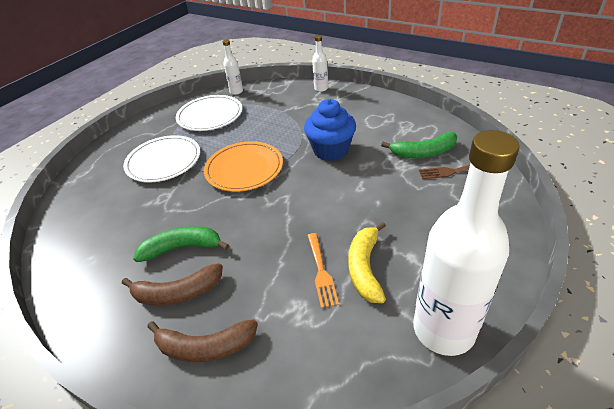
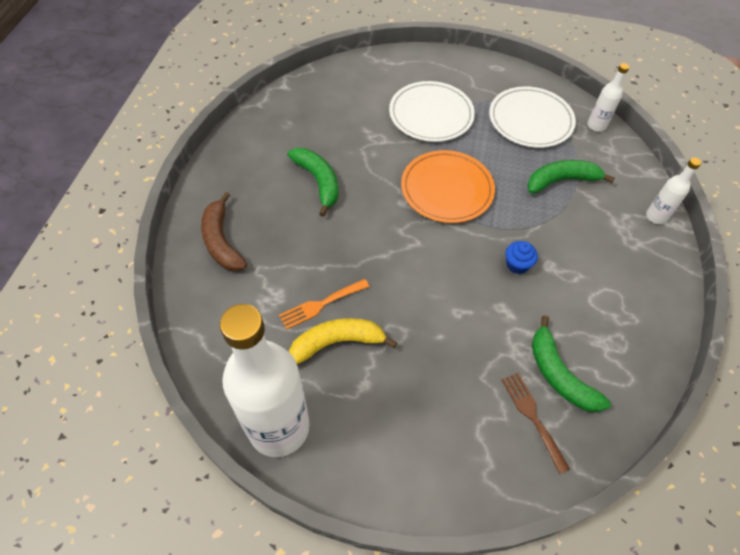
camera: 65 degrees right, 15 degrees up
brown banana [122,263,223,306] -> none
blue cupcake [304,99,356,161] -> blue cupcake [505,241,538,274], size x0.48
none -> green banana [527,160,615,194]

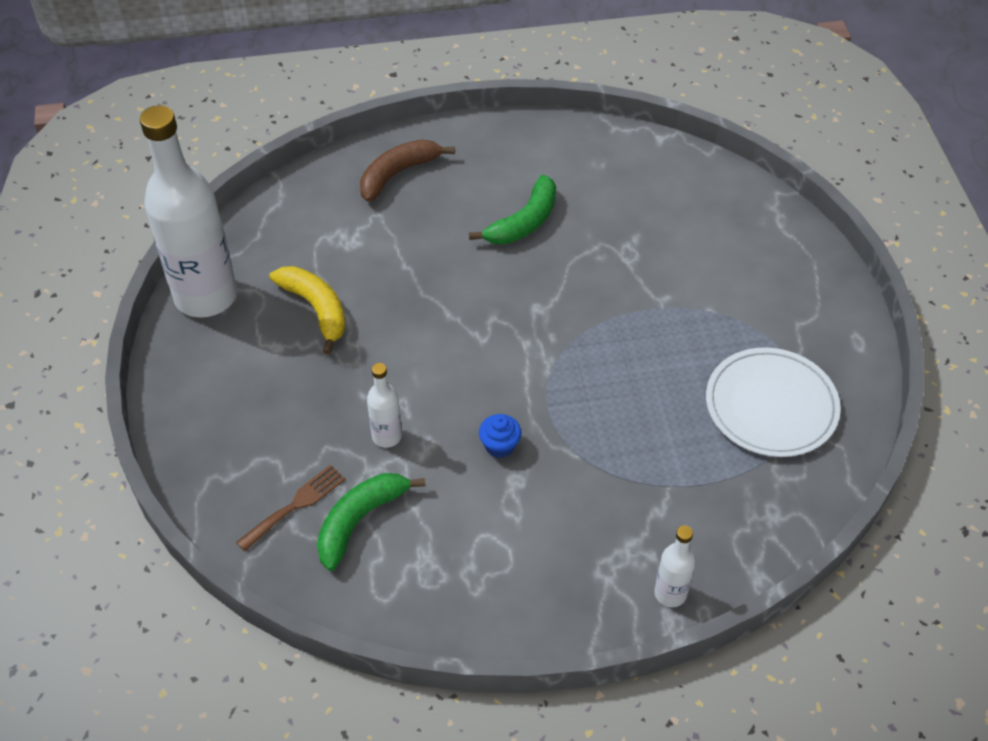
camera: 70 degrees right, 5 degrees down
orange fork [279,279,370,330] -> none
white plate [389,81,475,142] -> none
orange plate [401,150,495,223] -> none
green banana [527,160,615,194] -> none
white bottle [588,63,629,132] -> white bottle moved to [367,363,402,448]

